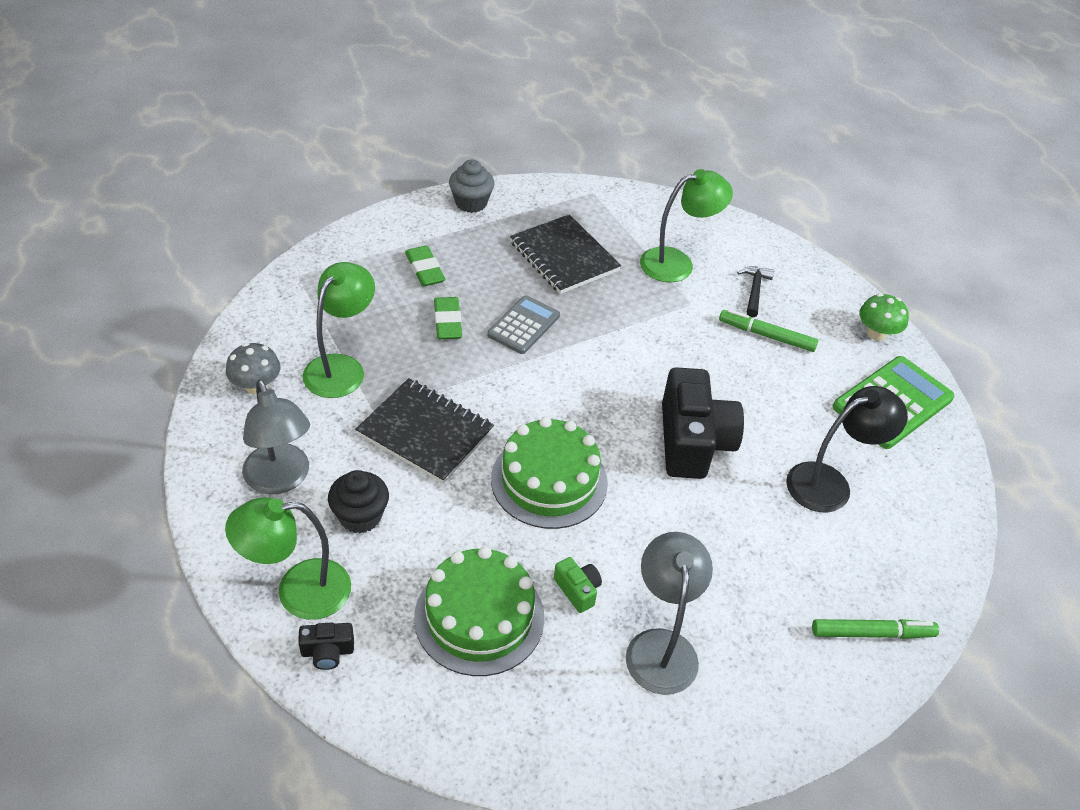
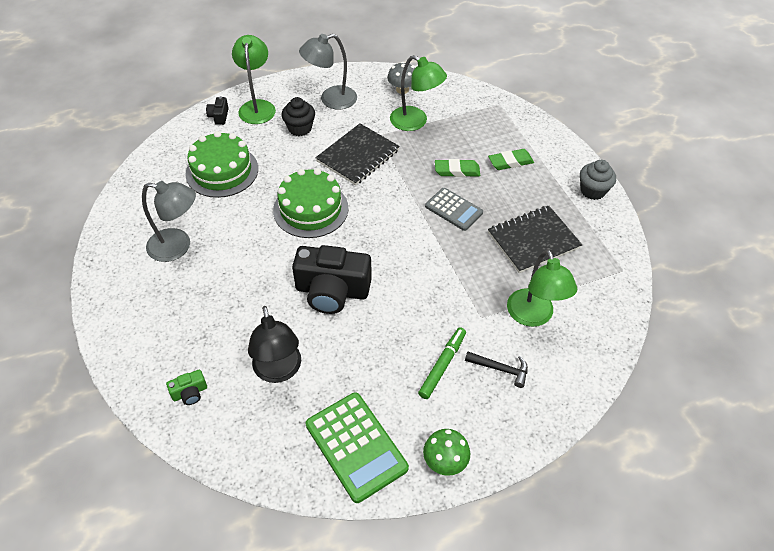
camera: 100 degrees right, 5 degrees up
green camera [554,557,602,613] -> green camera moved to [166,370,207,405]
green marker [812,619,939,639] -> none

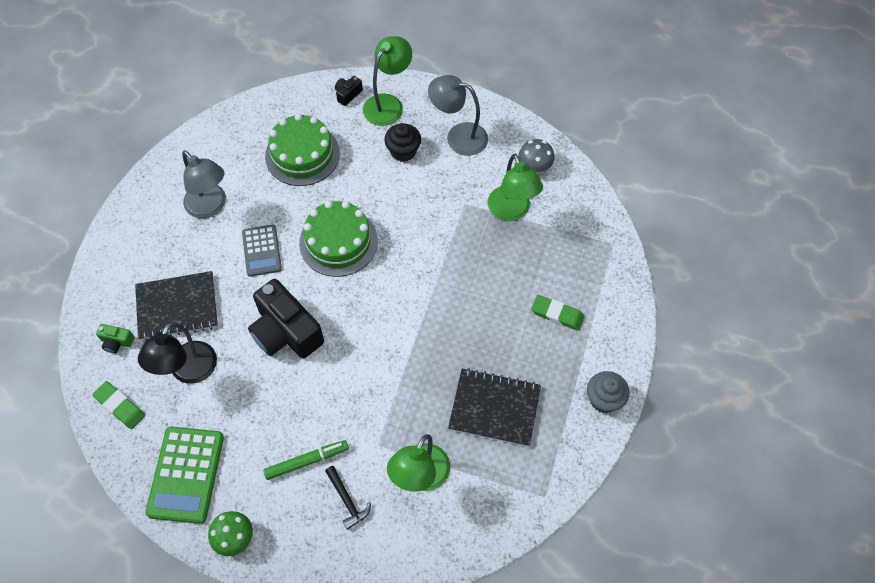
camera: 40 degrees right, 10 degrees up
black notebook [315,123,400,186] -> black notebook moved to [135,271,218,341]
grey calculator [425,188,483,231] -> grey calculator moved to [242,224,282,277]
green eraser [435,159,480,177] -> green eraser moved to [92,381,145,429]

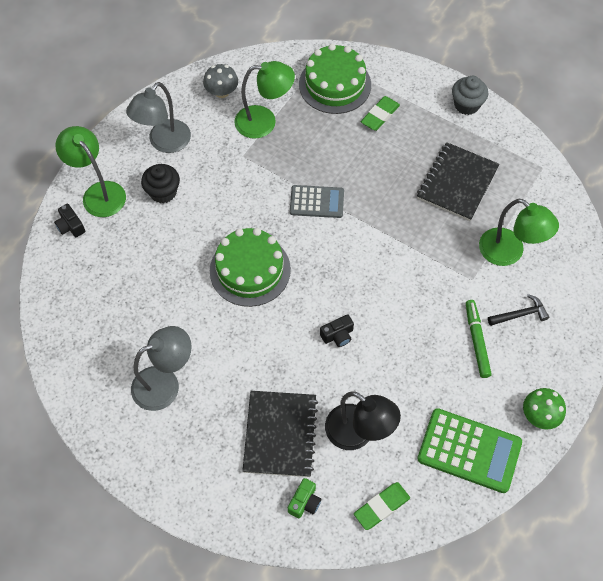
camera: 75 degrees left, 0 degrees up
grey calculator [242,224,282,277] -> grey calculator moved to [290,185,344,218]
black camera [248,279,324,359] -> black camera [320,314,354,347], size x0.43
green cake [265,114,340,186] -> green cake moved to [299,44,371,114]

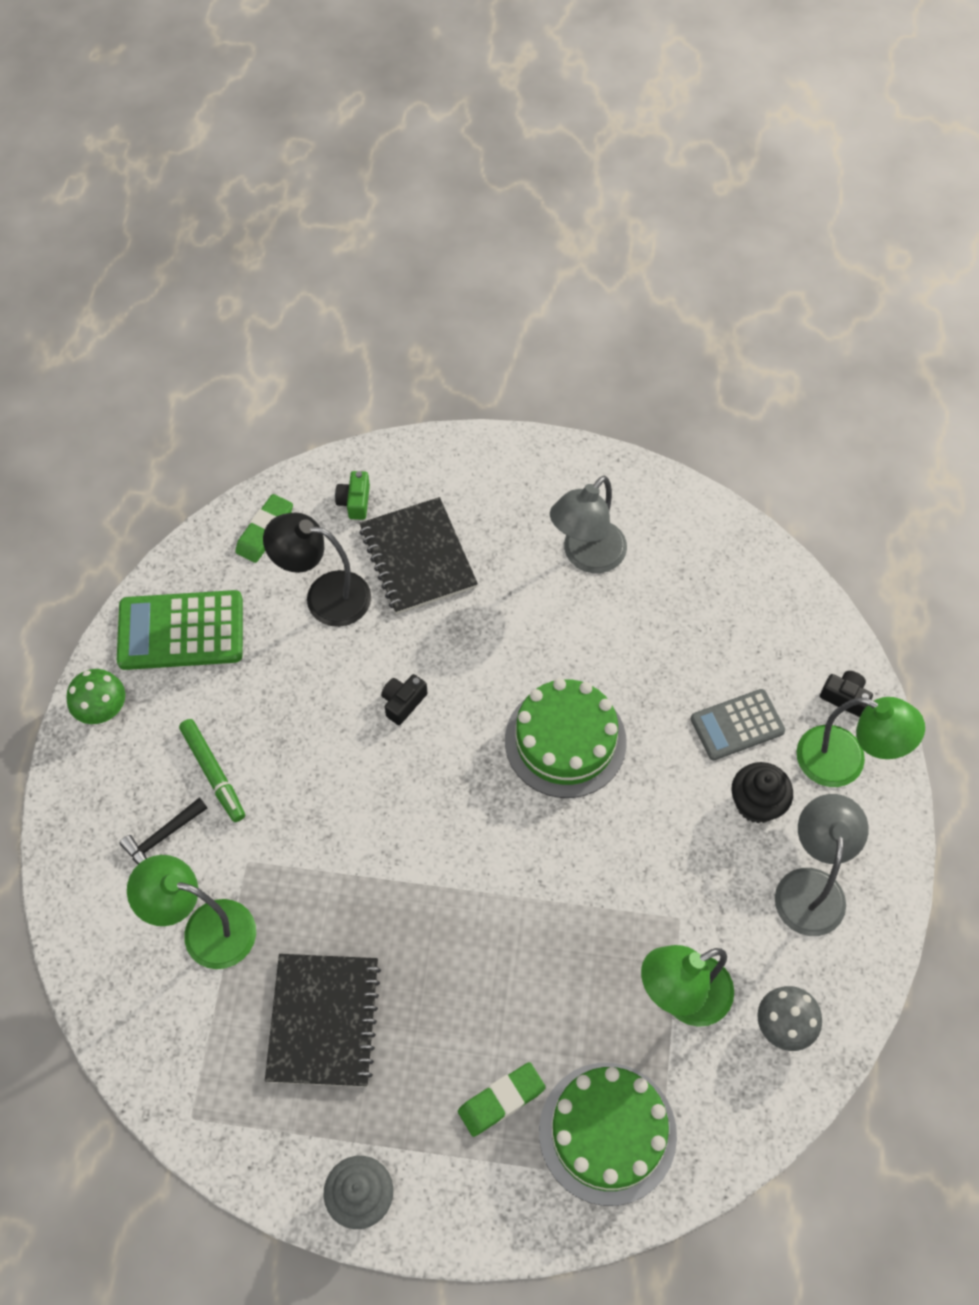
camera: 155 degrees right, 0 degrees up
grey calculator [290,185,344,218] -> grey calculator moved to [691,689,785,760]
green eraser [361,96,400,131] -> green eraser turned 45 degrees clockwise [458,1062,546,1137]

